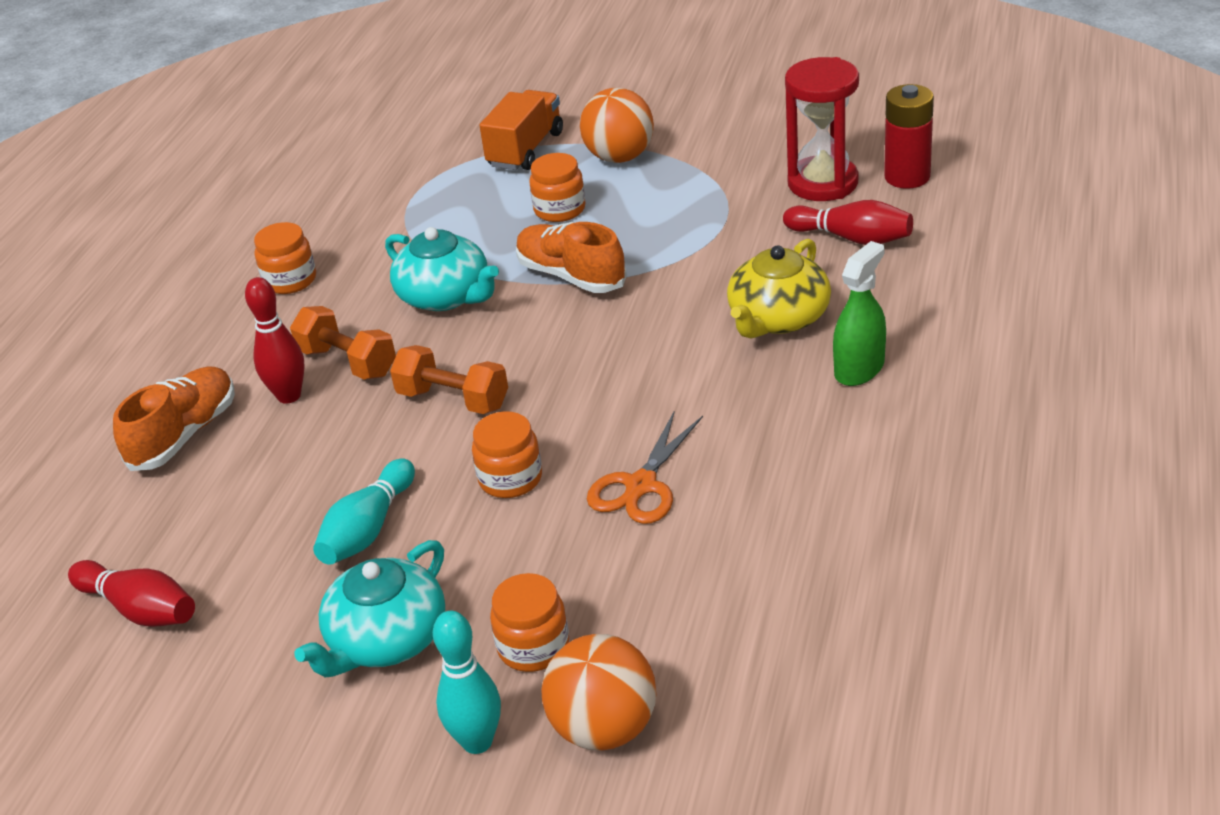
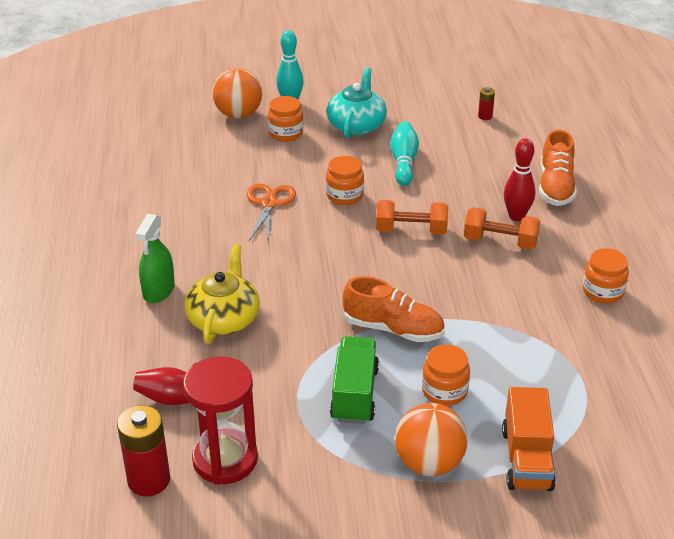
camera: 155 degrees right, 0 degrees up
red bowling pin [68,560,195,627] -> red battery [478,87,495,120]
turquoise teapot [385,227,499,311] -> none
none -> green truck [330,336,379,424]

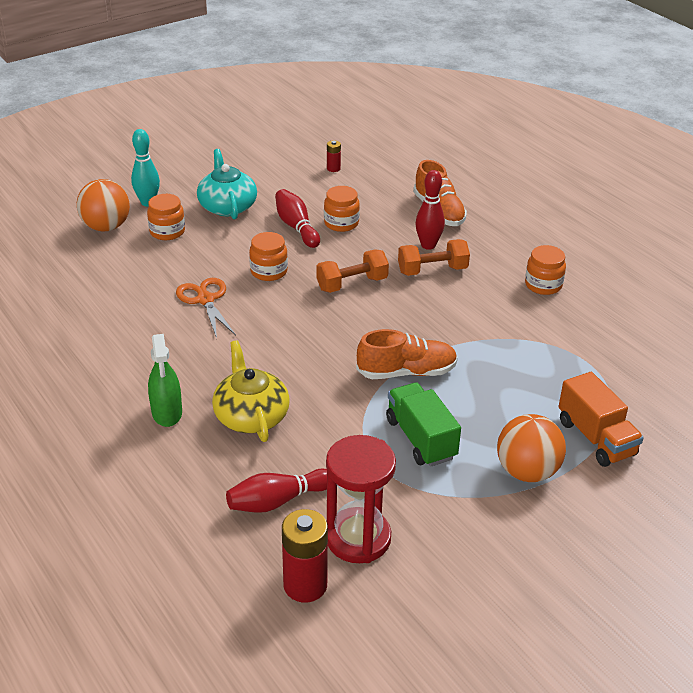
camera: 30 degrees left, 0 degrees up
turquoise bowling pin [390,121,419,186] -> red bowling pin [275,189,320,248]
orange jar [422,344,470,406] -> orange jar moved to [324,186,360,232]

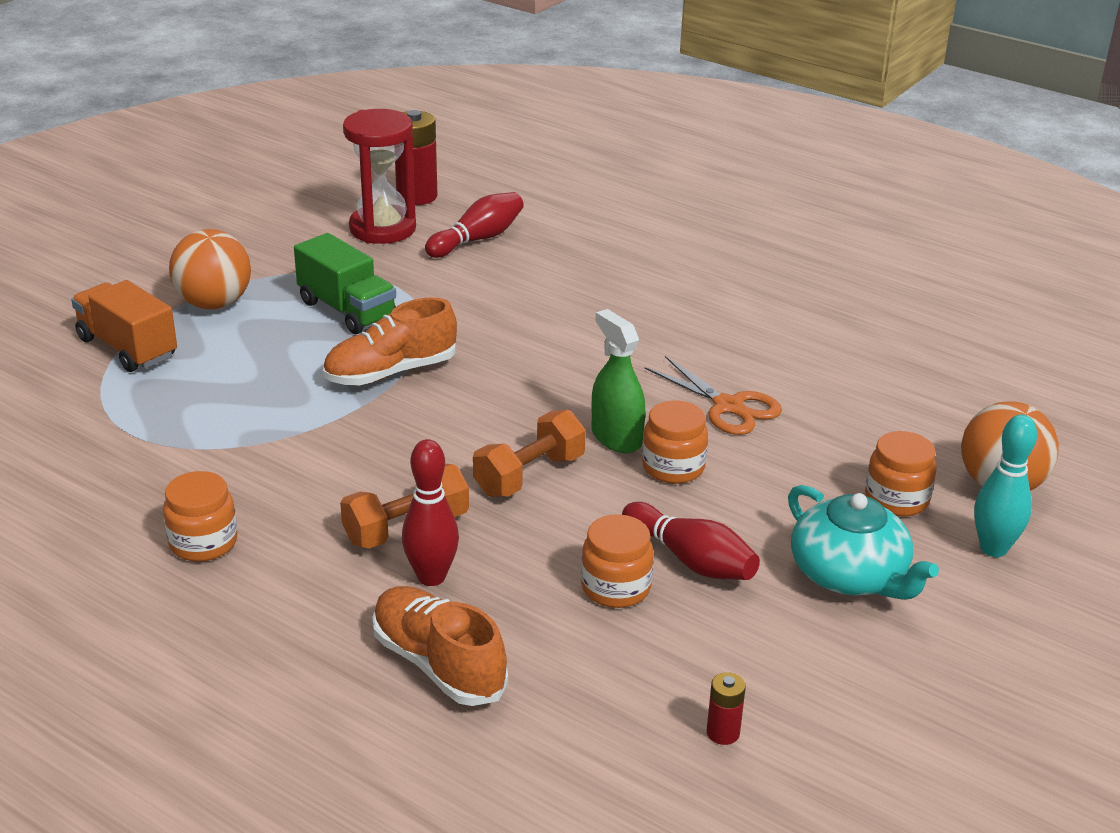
camera: 160 degrees right, 5 degrees down
green spray bottle [148,334,182,427] -> green spray bottle moved to [592,309,645,453]
yellow teapot [212,340,290,442] -> none

